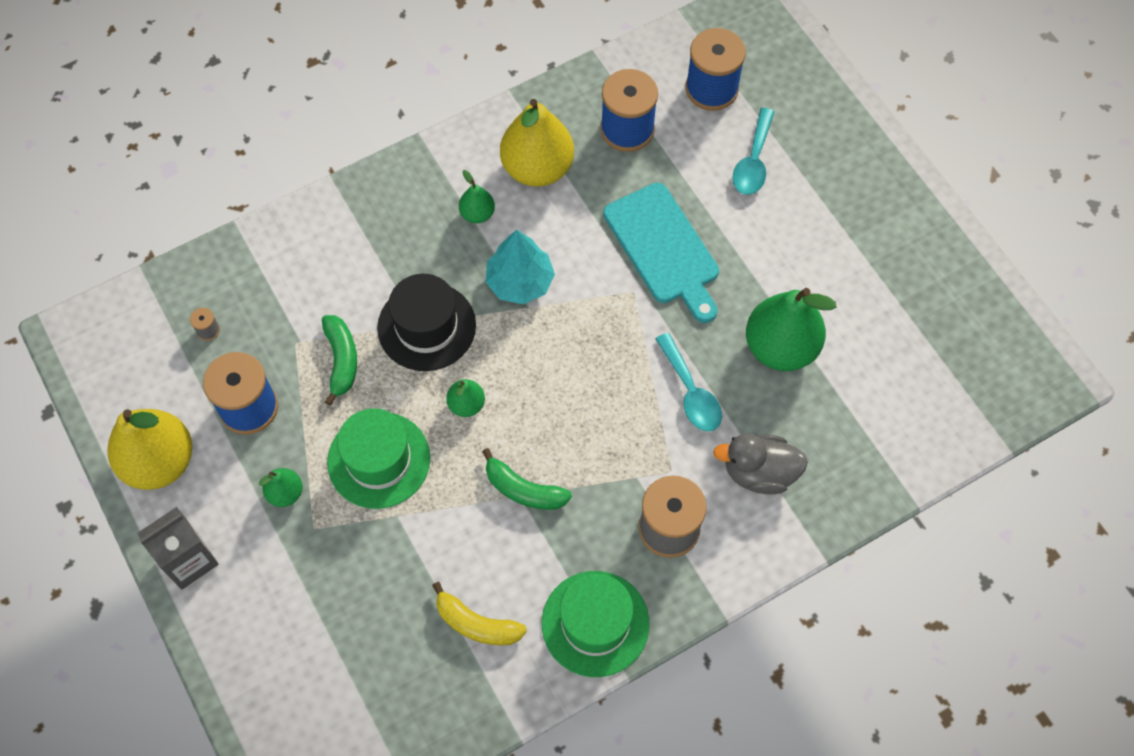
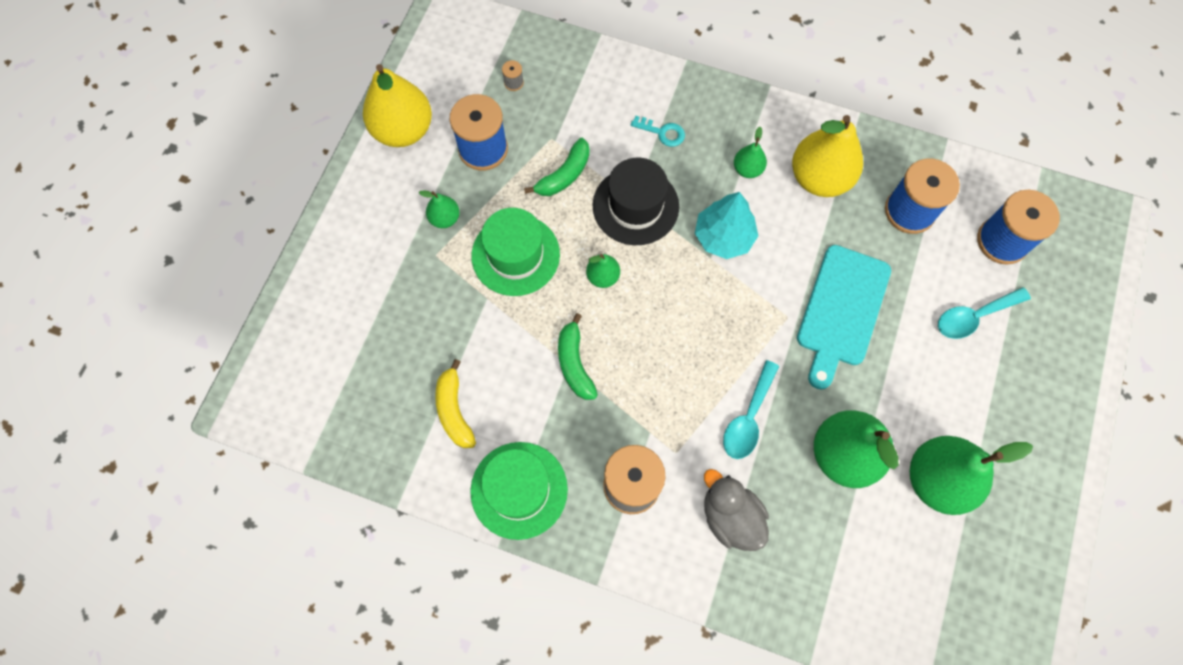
camera: 50 degrees right, 5 degrees up
grey carton [137,507,218,590] -> none
none -> turquoise key [631,116,685,147]
none -> green pear [910,436,1033,515]

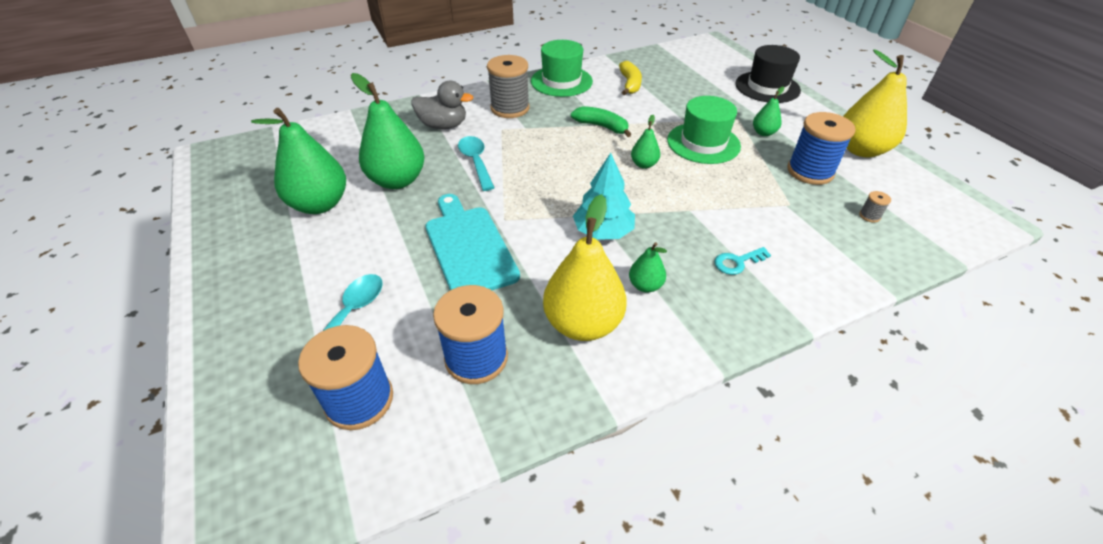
camera: 135 degrees right, 25 degrees down
yellow banana [435,359,476,448] -> yellow banana turned 60 degrees clockwise [619,61,642,95]
green banana [524,138,590,196] -> none
black hat [593,157,679,245] -> black hat moved to [735,45,801,103]

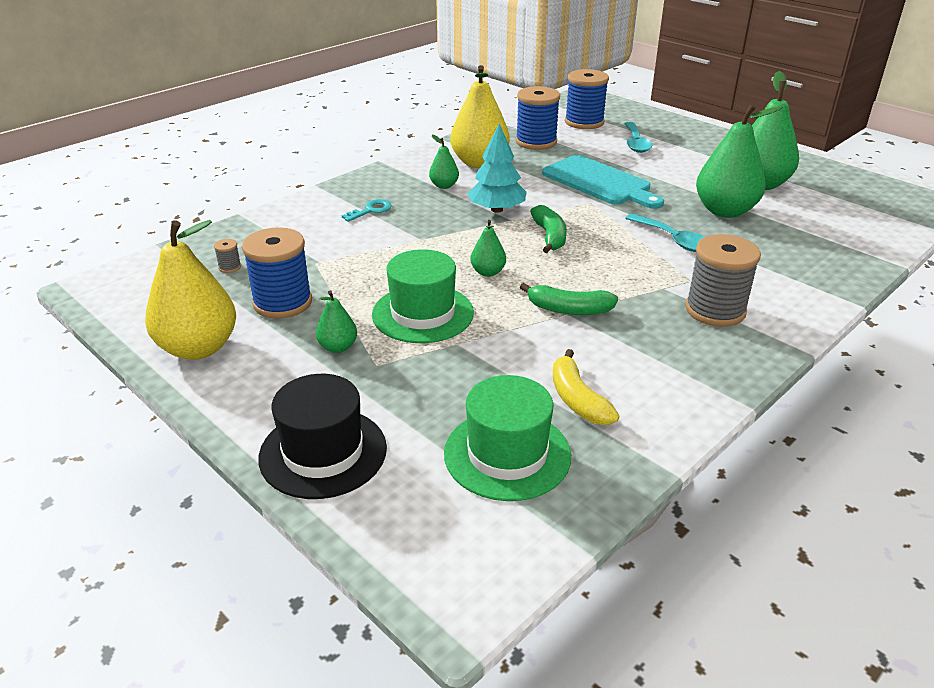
camera: 160 degrees right, 10 degrees down
grey duck [411,81,473,129] -> none
green hat [531,40,593,97] -> green hat moved to [444,375,571,501]
none -> green banana [530,205,567,253]

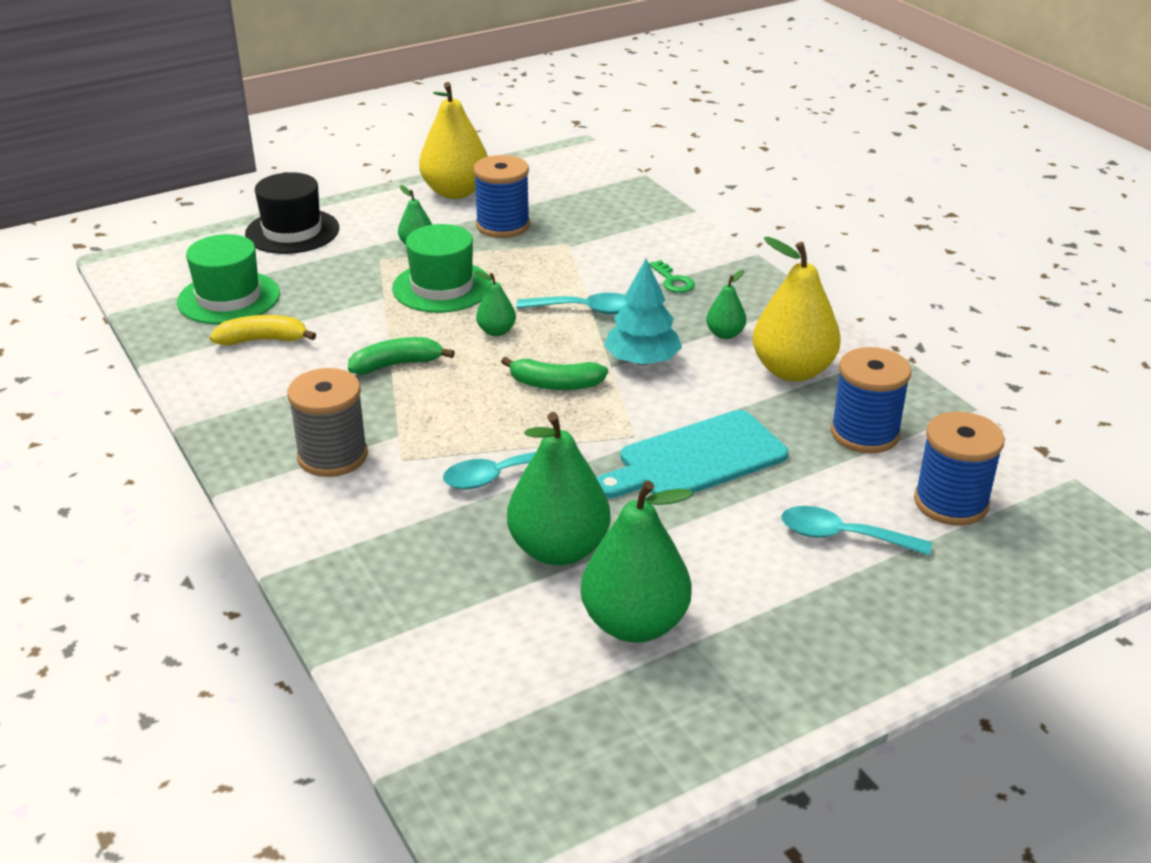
camera: 105 degrees right, 0 degrees up
grey spool [214,239,241,273] -> none
turquoise key [342,199,392,222] -> green key [649,260,695,293]
green banana [520,283,618,315] -> green banana turned 45 degrees clockwise [348,337,455,375]
none -> turquoise spoon [517,293,627,314]

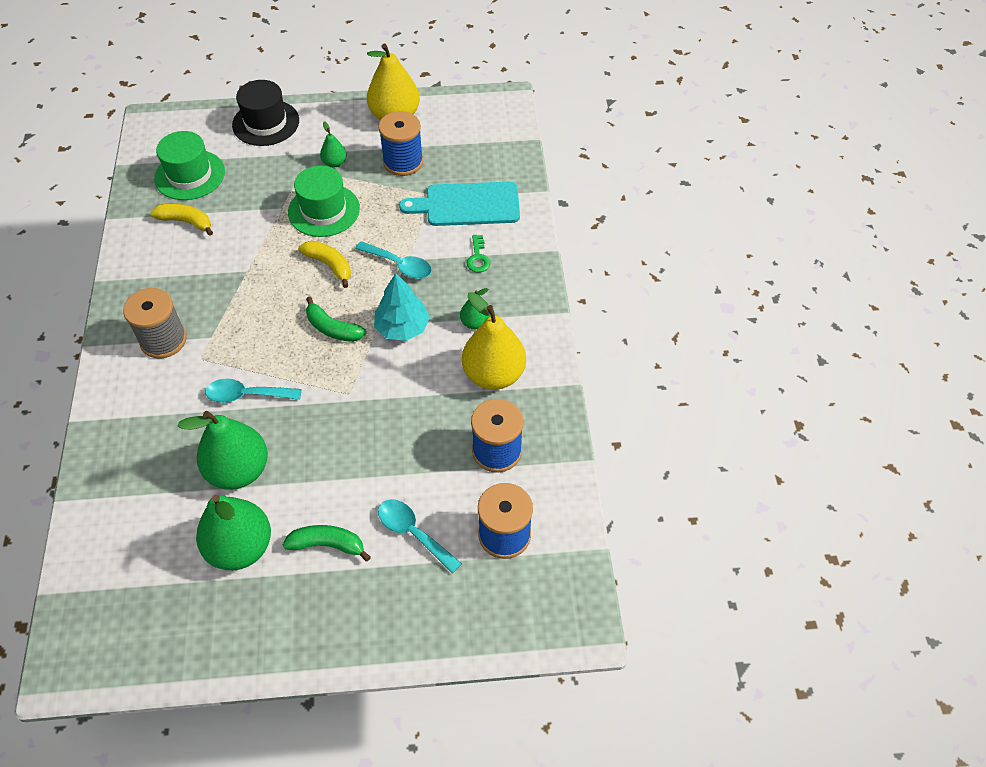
camera: 25 degrees right, 20 degrees up
green banana [348,337,455,375] -> green banana moved to [283,525,371,562]
green pear [475,271,516,336] -> yellow banana [298,241,351,288]
turquoise cutting board [597,410,788,498] -> turquoise cutting board moved to [399,182,520,226]

